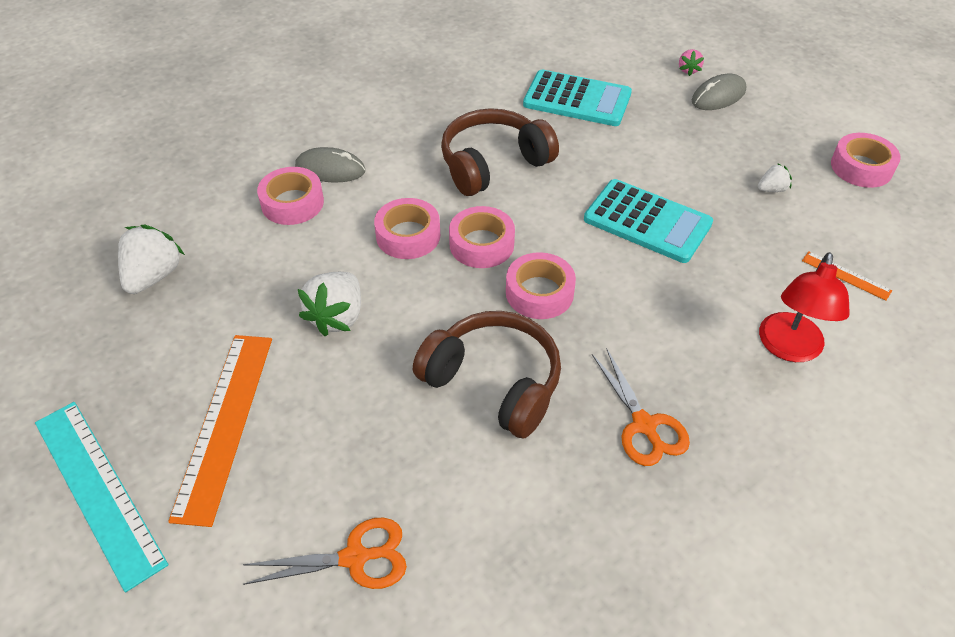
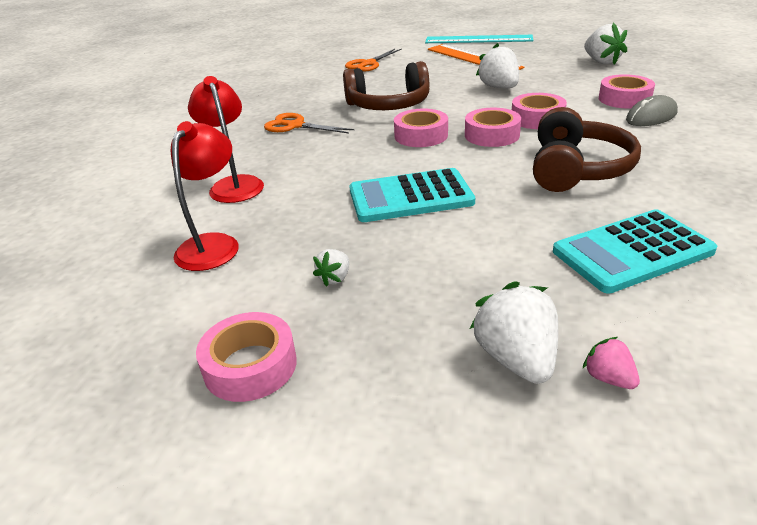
camera: 140 degrees right, 15 degrees down
grey mouse [692,74,746,110] -> white strawberry [470,281,558,384]
orange ruler [802,251,892,301] -> red lamp [171,121,239,271]

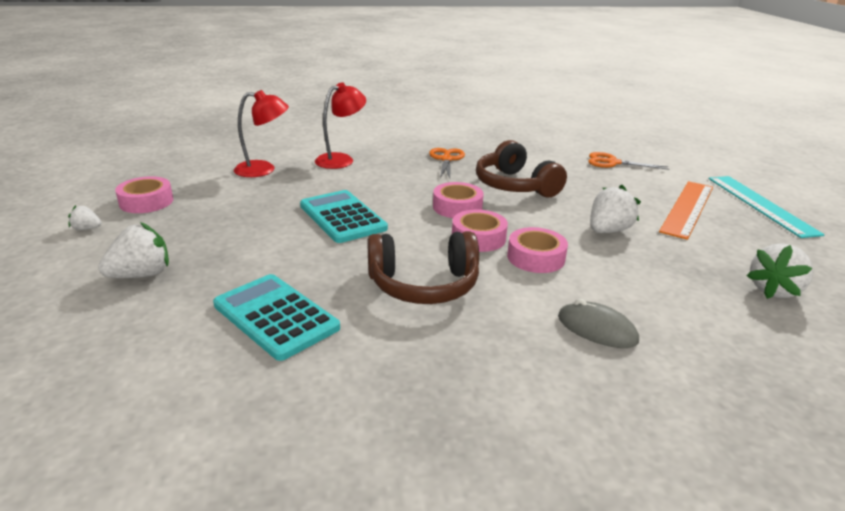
camera: 65 degrees right, 5 degrees down
white strawberry [313,249,349,286] -> white strawberry moved to [68,205,102,230]
pink strawberry [583,337,640,389] -> none
pink tape [599,74,655,109] -> none

